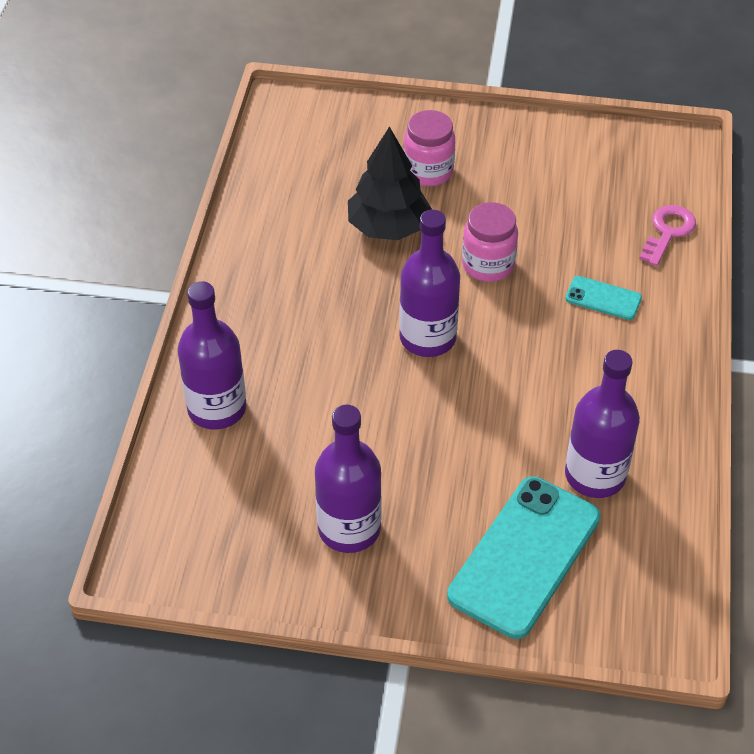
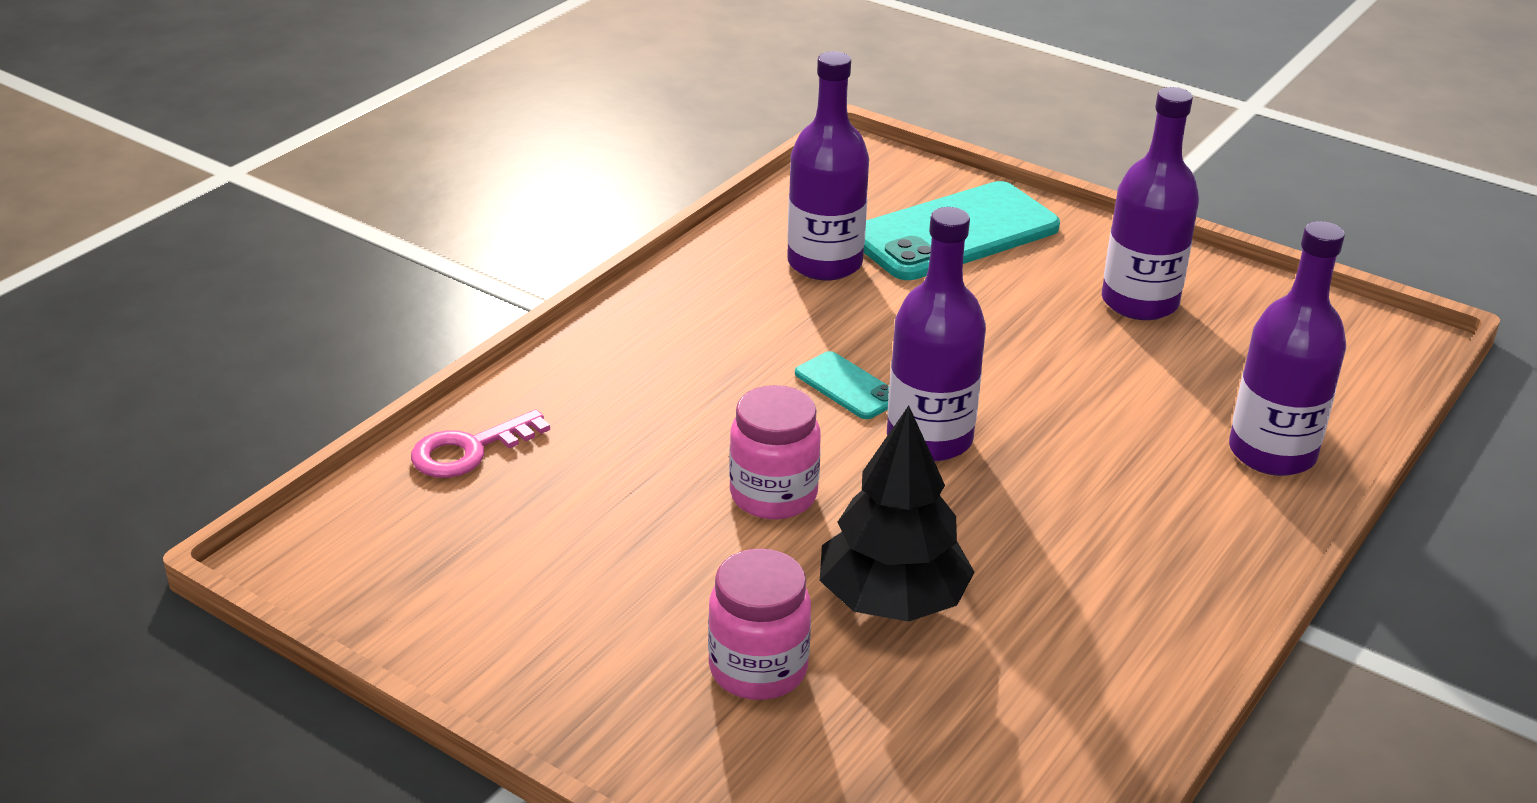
camera: 155 degrees left, 15 degrees down
turquoise phone [565,276,642,320] -> turquoise phone moved to [795,351,889,419]

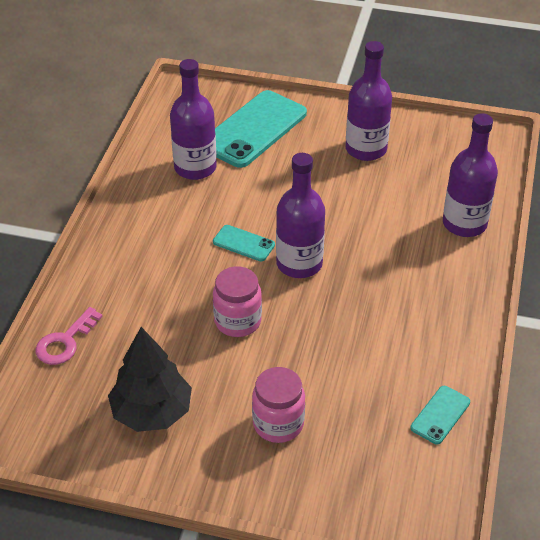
camera: 20 degrees left, 10 degrees up
black tree [820,406,975,622] -> black tree moved to [108,327,192,432]
none -> turquoise phone [411,386,470,444]

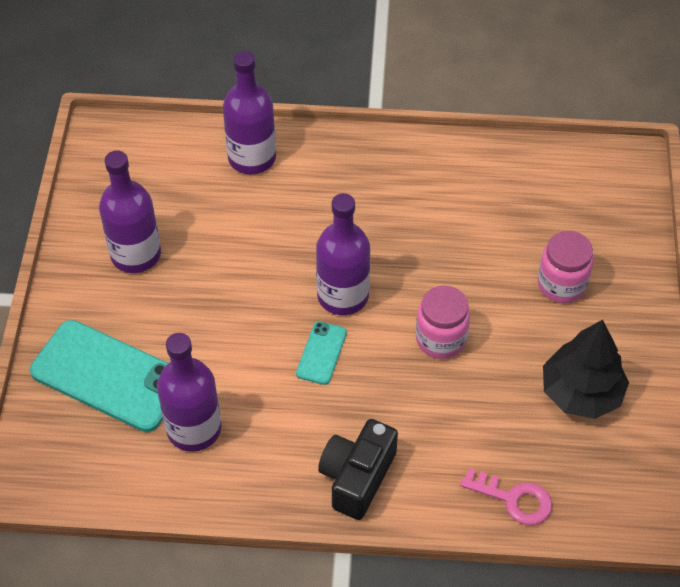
camera: 100 degrees left, 10 degrees up
turquoise phone [411,386,470,444] -> none
none -> black camera [318,419,398,520]

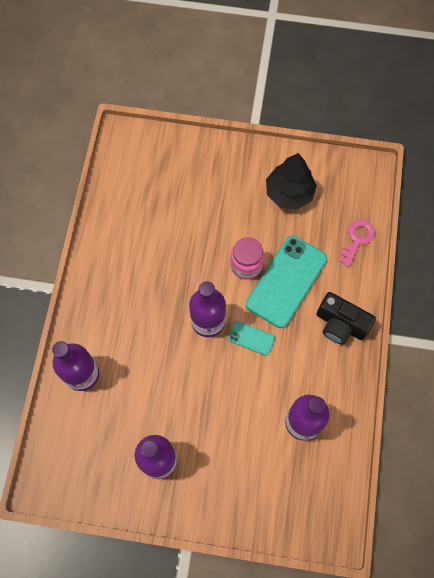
camera: 85 degrees left, 15 degrees up
turquoise phone [30,320,168,432] -> turquoise phone moved to [246,236,327,328]
pink jar [537,231,594,303] -> none

